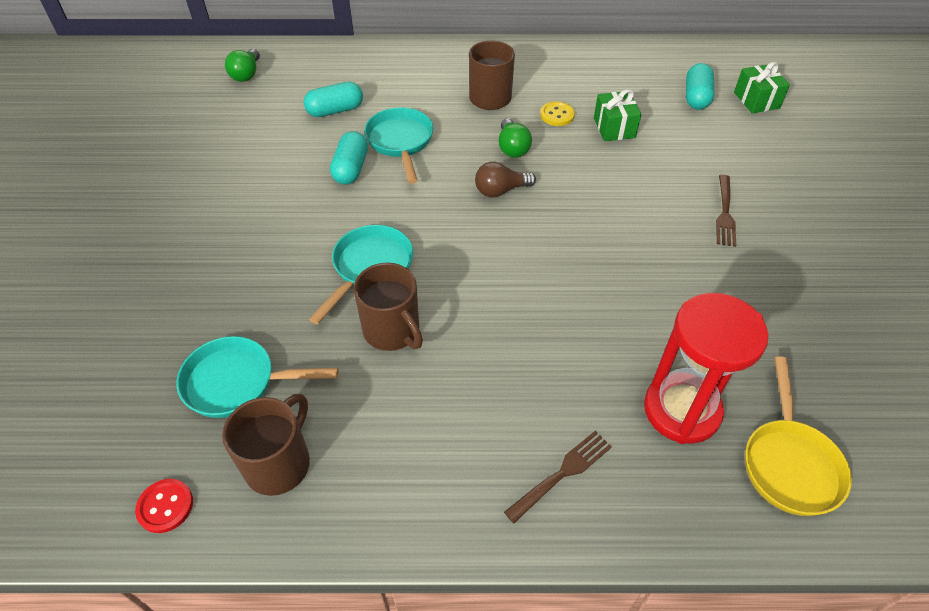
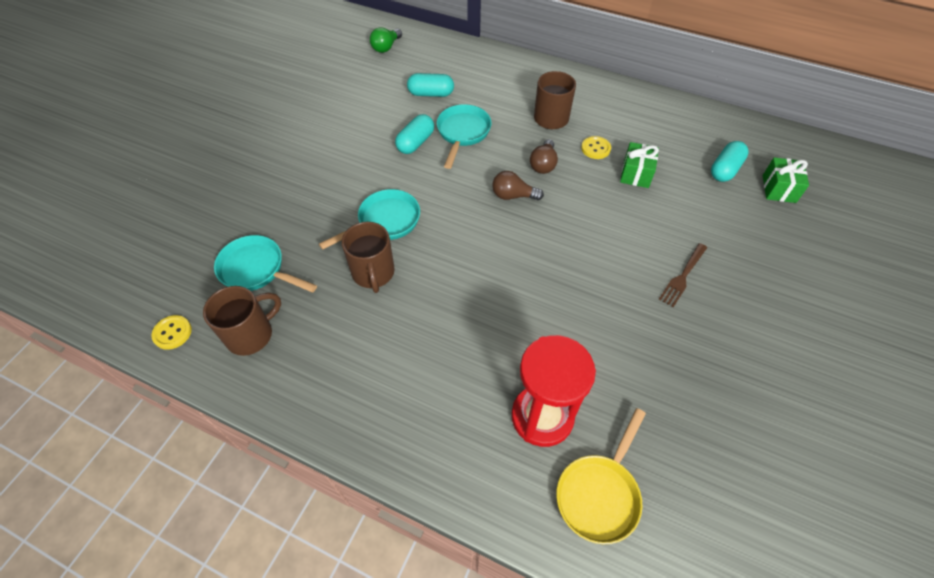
camera: 25 degrees right, 5 degrees up
red button [135,479,193,533] -> yellow button [151,315,192,350]
green light bulb [498,118,532,158] -> brown light bulb [530,139,558,174]
brown fork [504,431,612,523] -> none

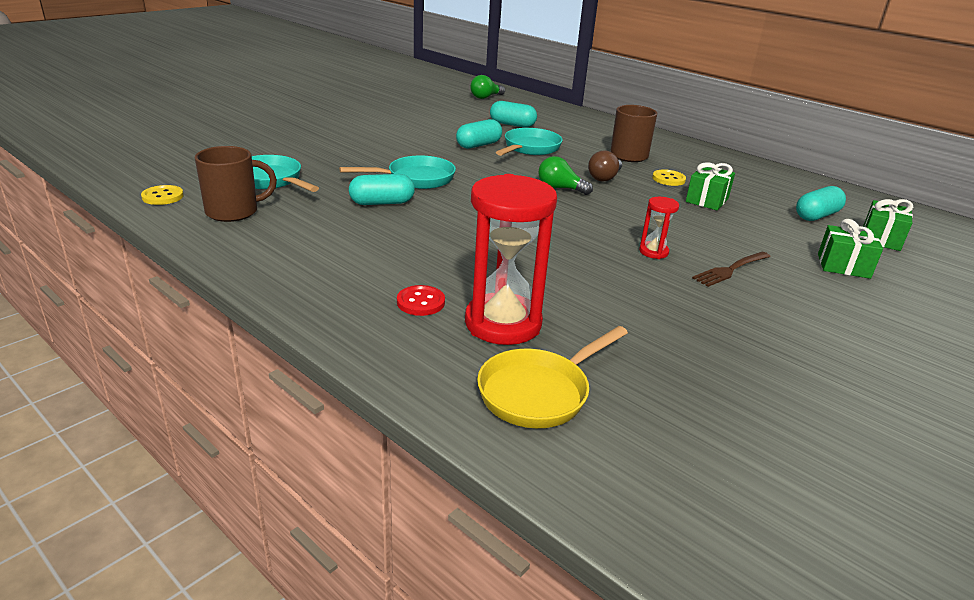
camera: 15 degrees right, 25 degrees down
brown mug [342,222,395,293] -> turquoise capsule [349,174,415,205]
brown light bulb [492,171,544,200] -> green light bulb [538,156,593,195]
none -> red button [397,285,445,316]
none -> red hourglass [639,197,679,259]
none -> green gift [818,219,883,279]

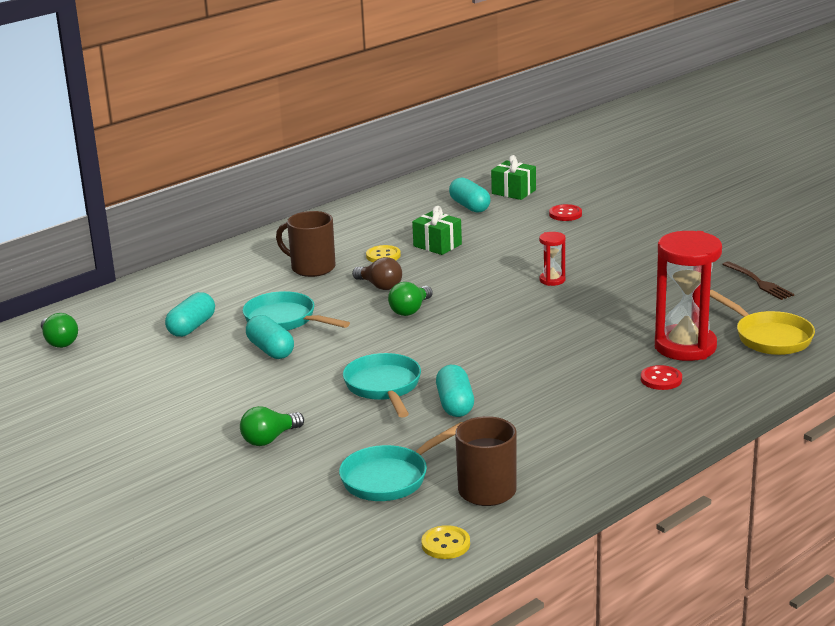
camera: 80 degrees left, 5 degrees down
brown fork [692,252,771,287] -> brown fork moved to [722,261,794,300]
green gift [818,219,883,279] -> red button [549,204,582,221]
none -> green light bulb [240,406,304,446]

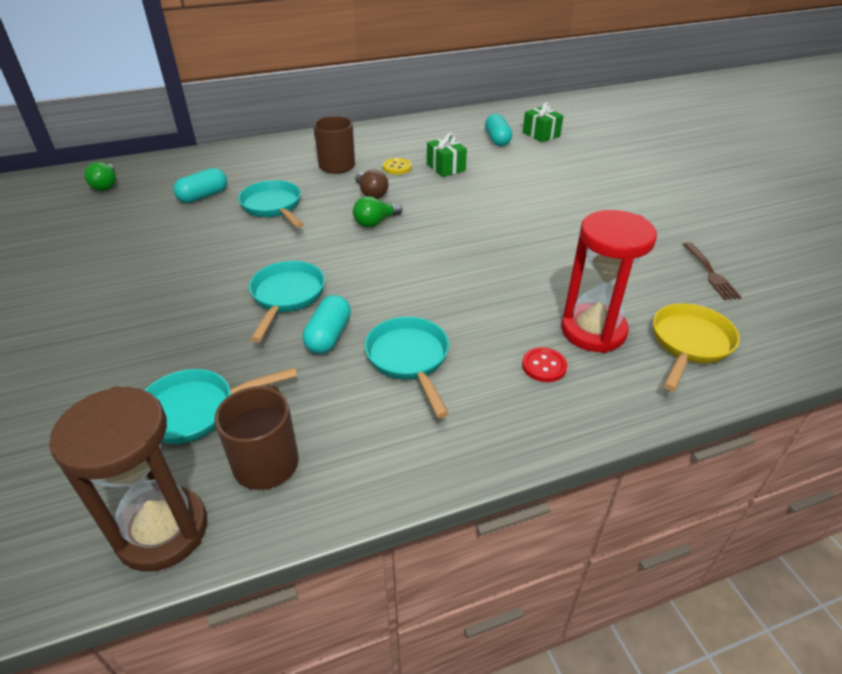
camera: 20 degrees right, 15 degrees up
green light bulb [240,406,304,446] -> none
turquoise capsule [246,315,294,359] -> none
yellow button [421,525,470,559] -> brown hourglass [49,386,207,572]
red hourglass [539,232,565,286] -> none
red button [549,204,582,221] -> none
yellow pan [710,290,815,355] -> yellow pan turned 135 degrees counterclockwise [653,303,740,391]
none -> turquoise pan [365,317,449,418]

